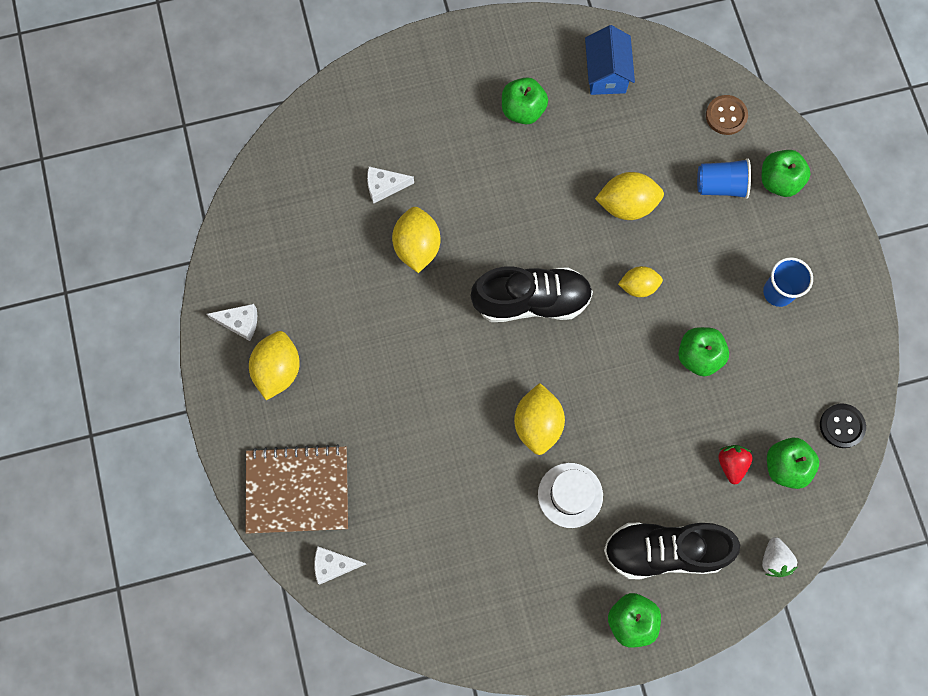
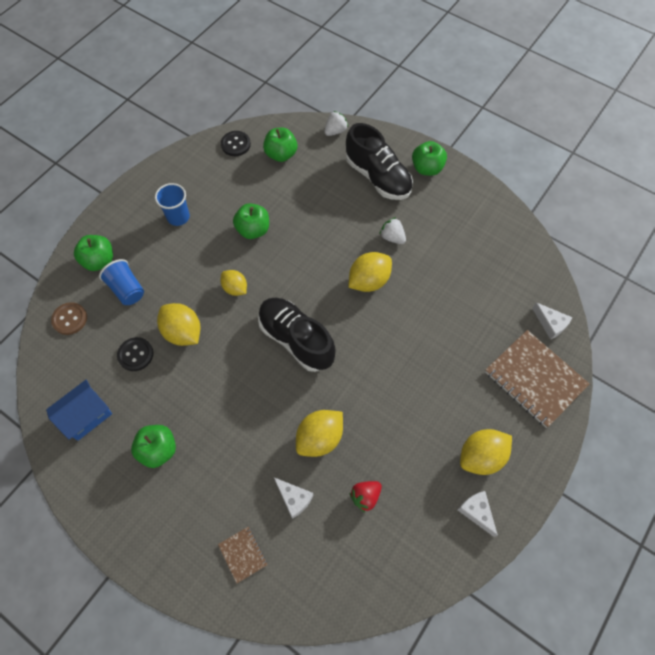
camera: 130 degrees left, 10 degrees down
white hat [538,463,603,528] -> white strawberry [379,217,406,244]
red strawberry [718,445,753,485] -> red strawberry moved to [349,481,382,512]
none -> black button [117,337,153,371]
none -> brown notebook [218,527,268,584]

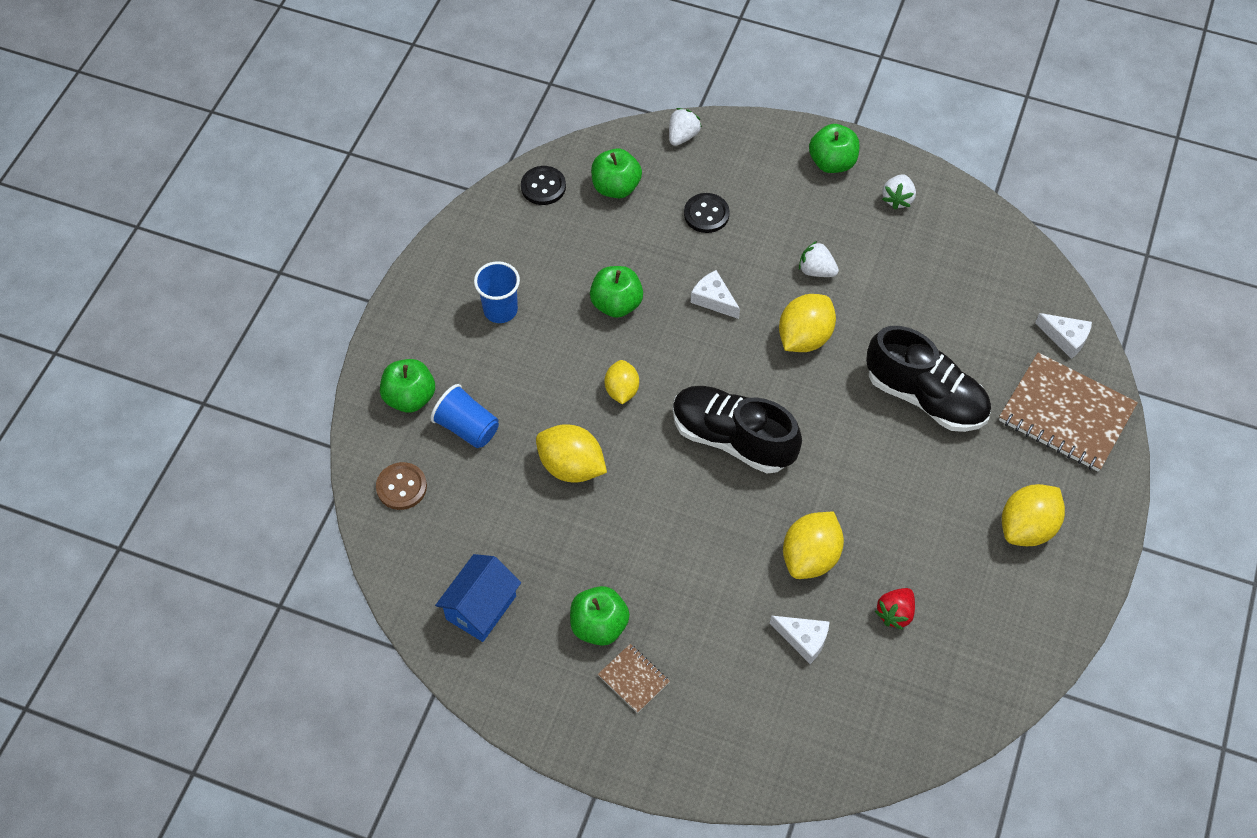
camera: 15 degrees left, 5 degrees down
black button [117,337,153,371] -> black button moved to [684,193,730,233]
brown notebook [218,527,268,584] -> brown notebook moved to [598,644,670,713]
yellow lemon [220,270,247,296] -> yellow lemon turned 60 degrees clockwise [604,360,639,404]
black shoe [346,123,413,200] -> black shoe moved to [866,326,991,432]
white cheese [457,491,498,537] -> white cheese moved to [691,270,740,319]
none -> white strawberry [882,174,916,210]

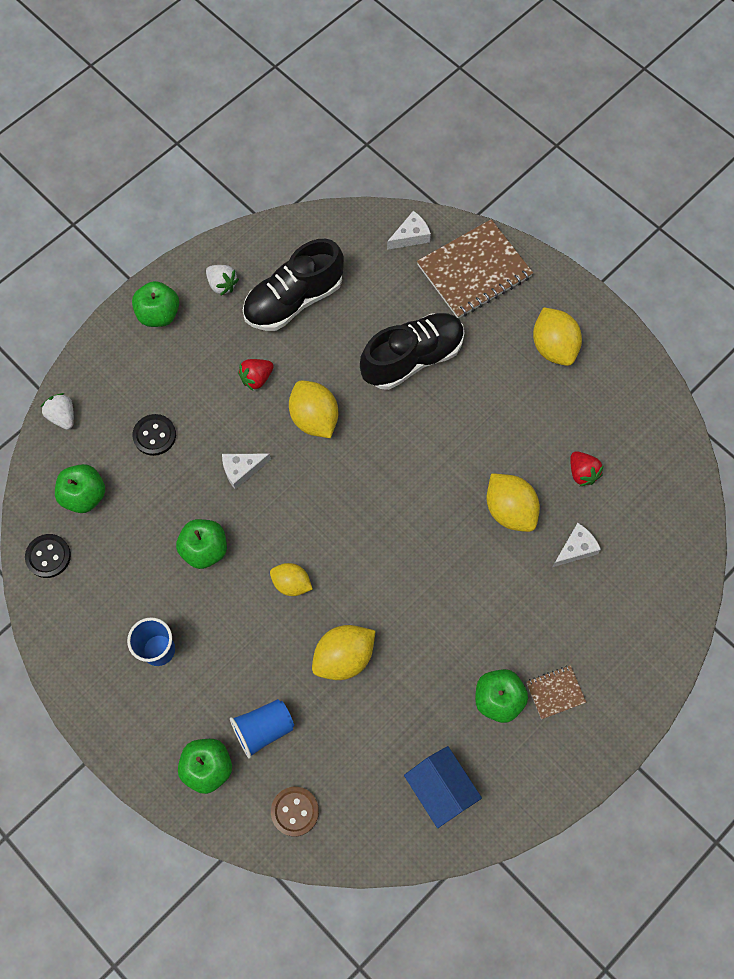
camera: 65 degrees left, 10 degrees up
black shoe [673,386,802,474] -> black shoe moved to [243,239,344,331]
white strawberry [799,241,839,277] -> red strawberry [238,359,274,391]

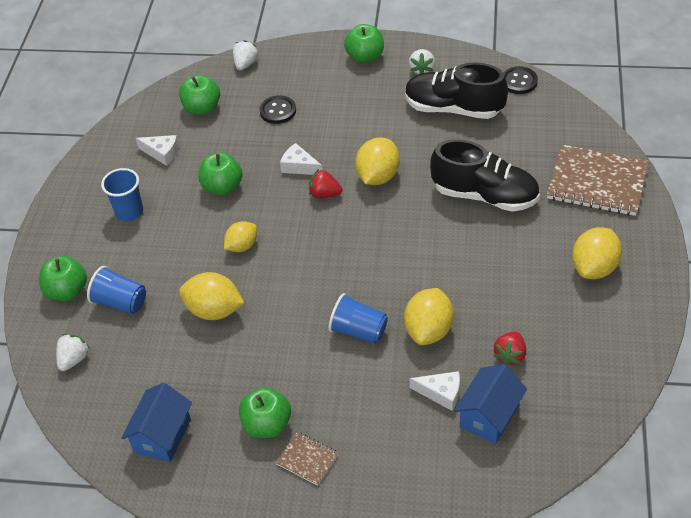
camera: 55 degrees right, 20 degrees down
black button [25,534,71,578] -> black button moved to [503,66,538,94]
red strawberry [238,359,274,391] -> red strawberry moved to [309,169,343,199]
yellow lemon [270,563,313,596] -> yellow lemon turned 60 degrees clockwise [224,221,257,252]
brown button [271,787,319,837] -> white strawberry [56,334,90,371]
white cheese [387,211,431,250] -> white cheese moved to [136,135,179,166]
none -> blue cup [328,293,388,344]
none -> blue house [454,364,527,444]

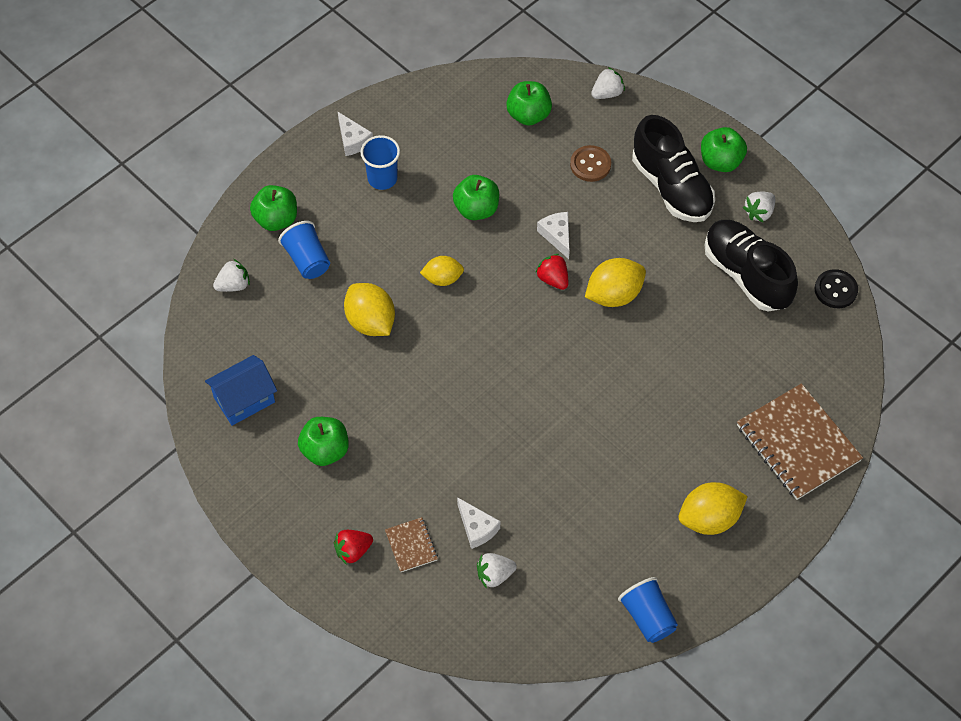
camera: 35 degrees right, 10 degrees up
white cheese [136,135,179,166] -> white cheese moved to [338,112,373,156]
black button [259,95,296,124] -> brown button [570,145,611,182]
brown notebook [276,432,339,486] -> brown notebook moved to [385,517,438,572]
blue cup [328,293,388,344] -> blue cup moved to [618,577,678,643]
yellow lemon [404,288,454,345] -> none
black shoe [430,139,540,212] -> black shoe moved to [632,115,715,222]
blue house [454,364,527,444] -> white strawberry [477,553,517,588]
red strawberry [493,331,526,366] -> red strawberry moved to [334,530,373,565]

